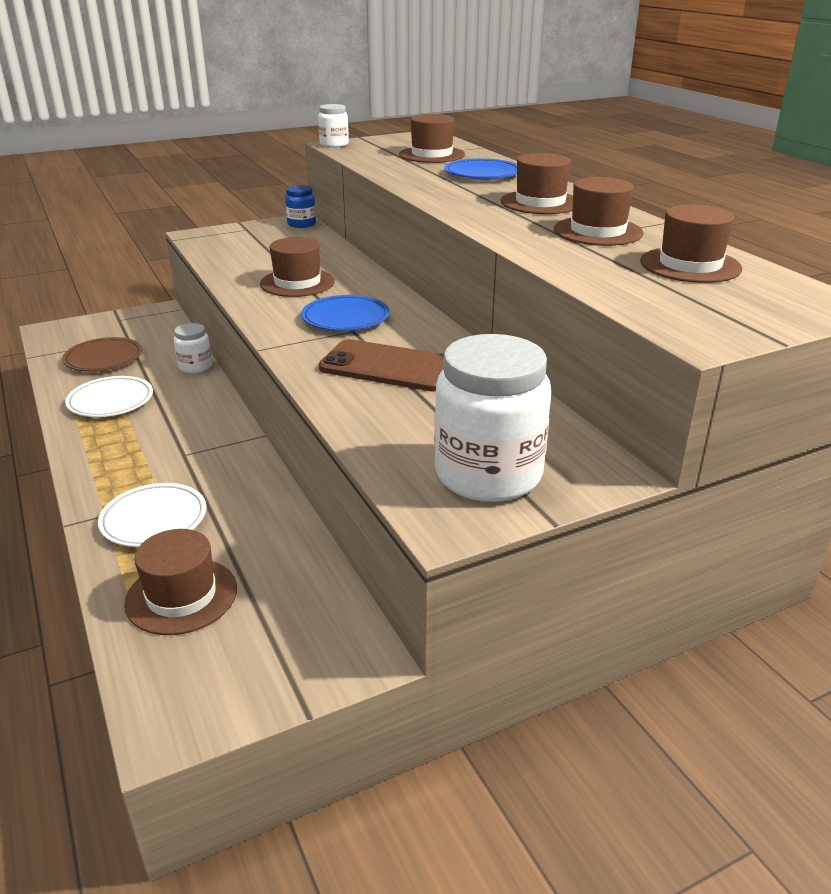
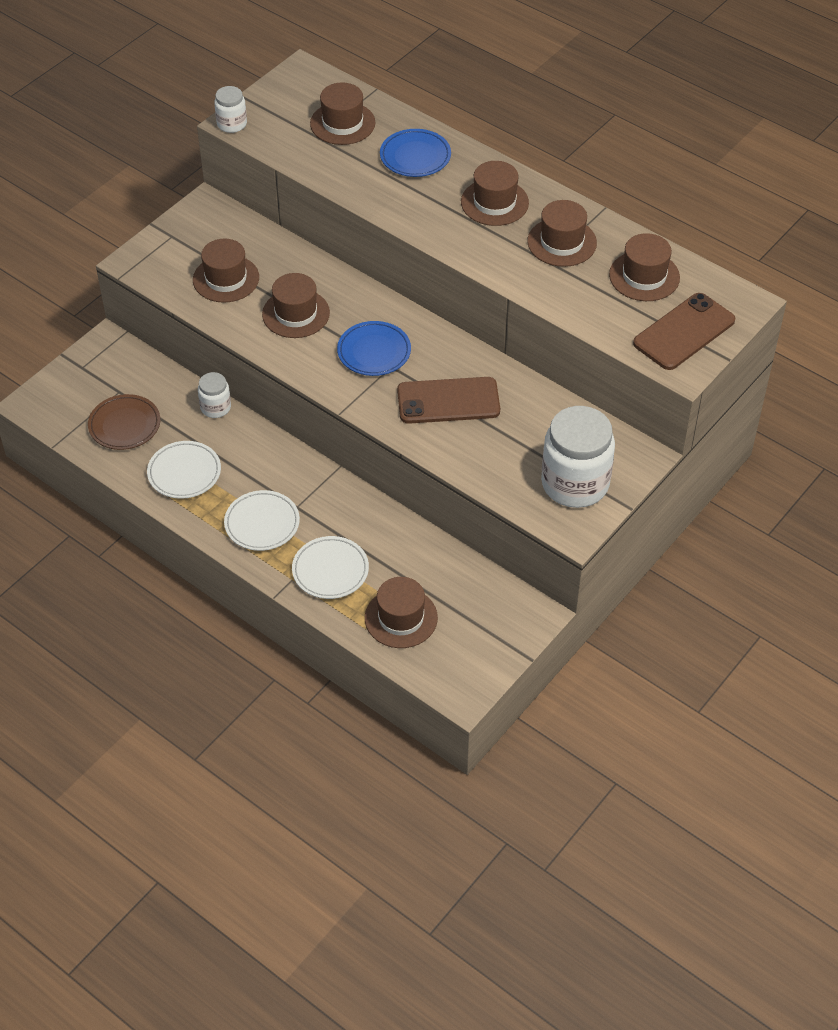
camera: 25 degrees left, 20 degrees up
blue jar [285,185,316,228] -> none
none -> brown hat [193,238,259,303]
none -> white plate [224,490,300,551]
none -> brown phone [633,293,735,370]

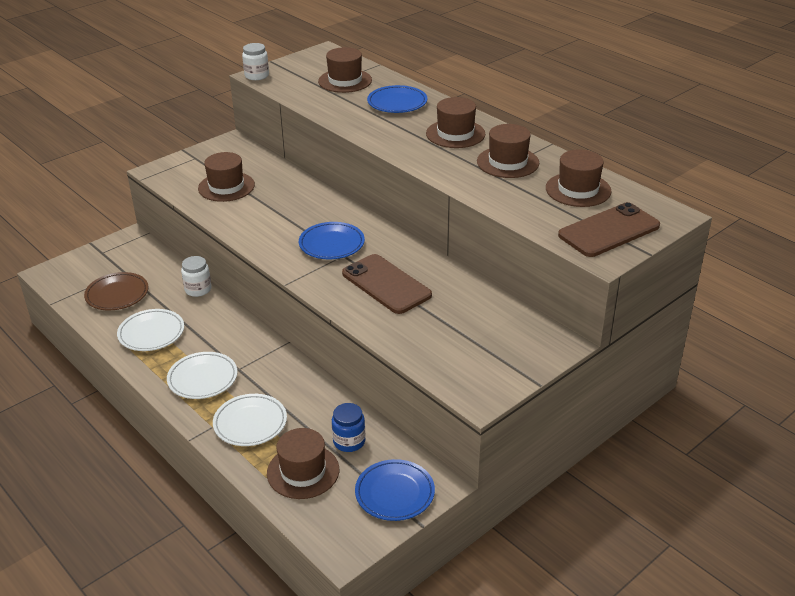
camera: 10 degrees right, 15 degrees down
brown hat [262,273,330,338] -> none
brown phone [397,377,500,424] -> brown phone turned 45 degrees clockwise [342,254,432,314]
white jar [541,406,615,508] -> none
none -> blue jar [332,403,365,452]
none -> blue plate [355,459,435,521]

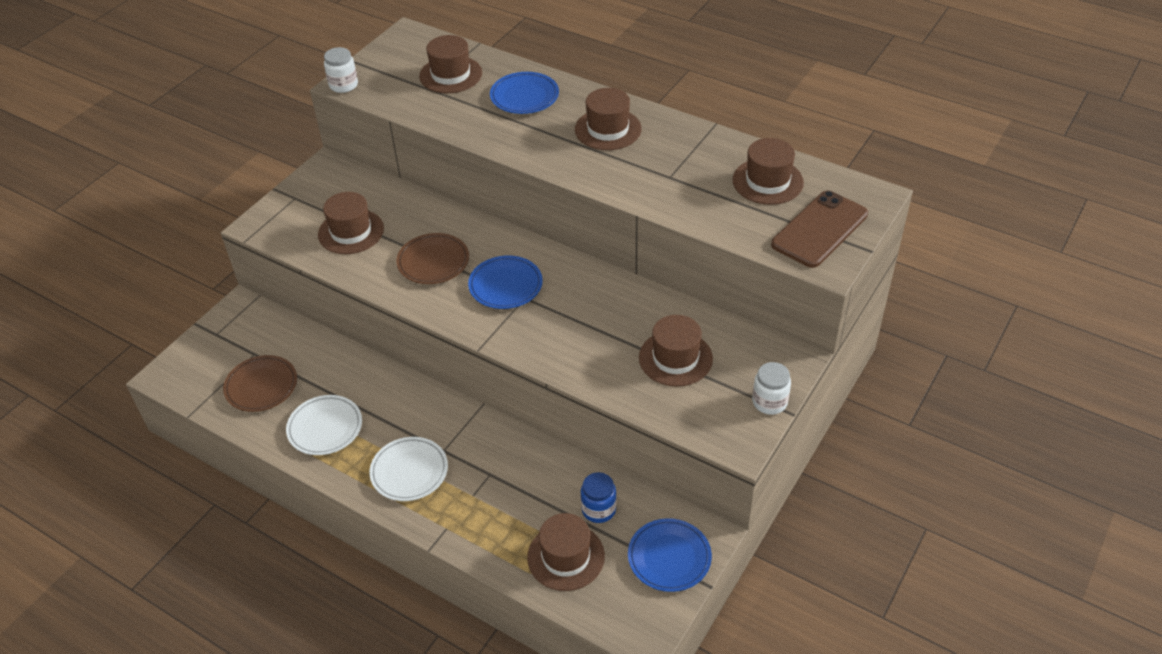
camera: 15 degrees left, 10 degrees up
white jar [181,256,212,297] -> white jar moved to [752,362,791,415]
white plate [213,394,287,446] -> none
brown phone [342,254,432,314] -> none
brown hat [477,124,539,178] -> brown hat moved to [639,315,713,387]
none -> brown plate [396,233,469,284]

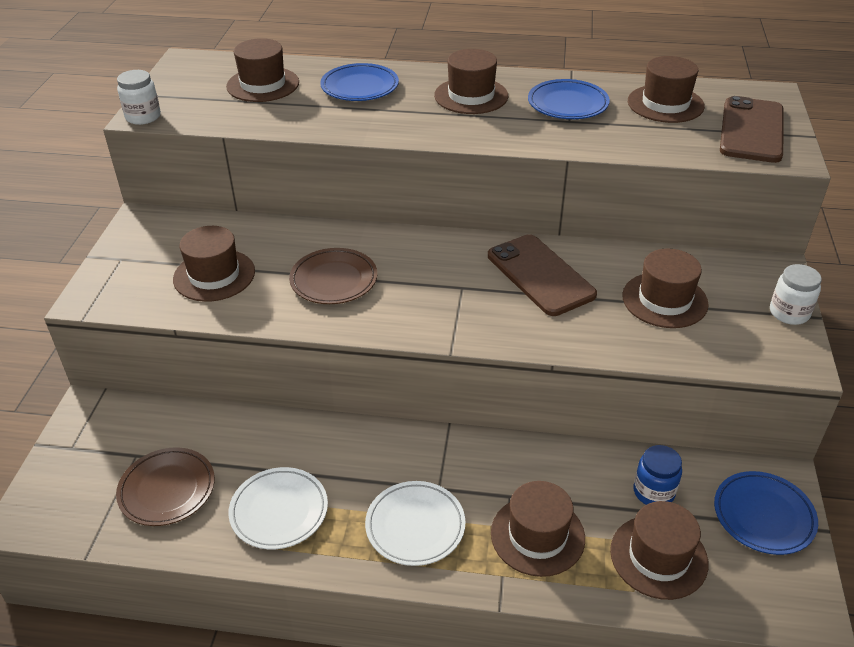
camera: 25 degrees left, 5 degrees down
blue plate [468,255,543,309] -> blue plate moved to [528,79,610,119]
none -> brown phone [488,234,597,316]
none -> brown hat [491,481,585,577]

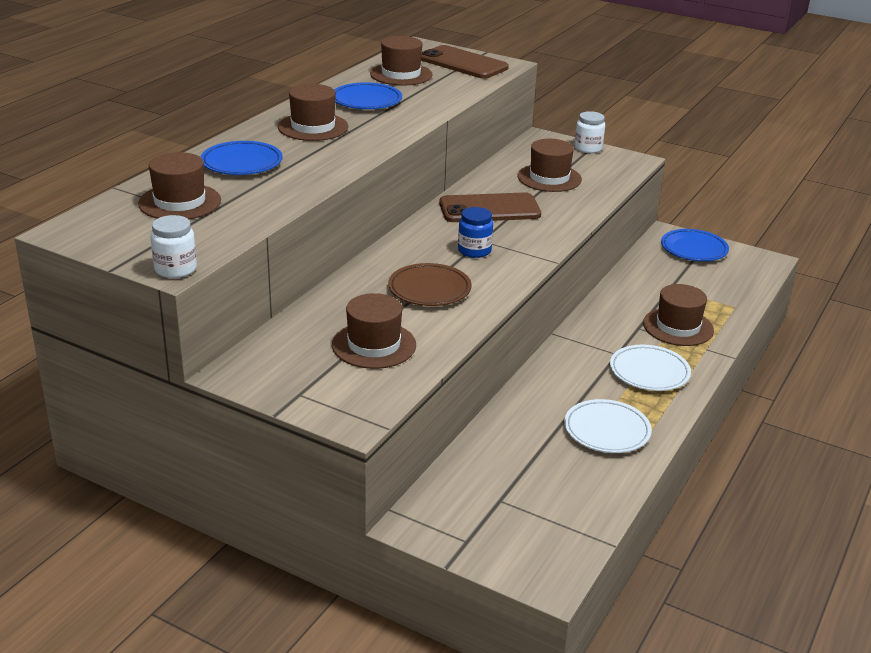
camera: 70 degrees left, 10 degrees down
brown plate [116,447,215,526] -> none
brown hat [610,501,708,600] -> none
blue jar [633,445,682,505] -> blue jar moved to [458,207,493,258]

